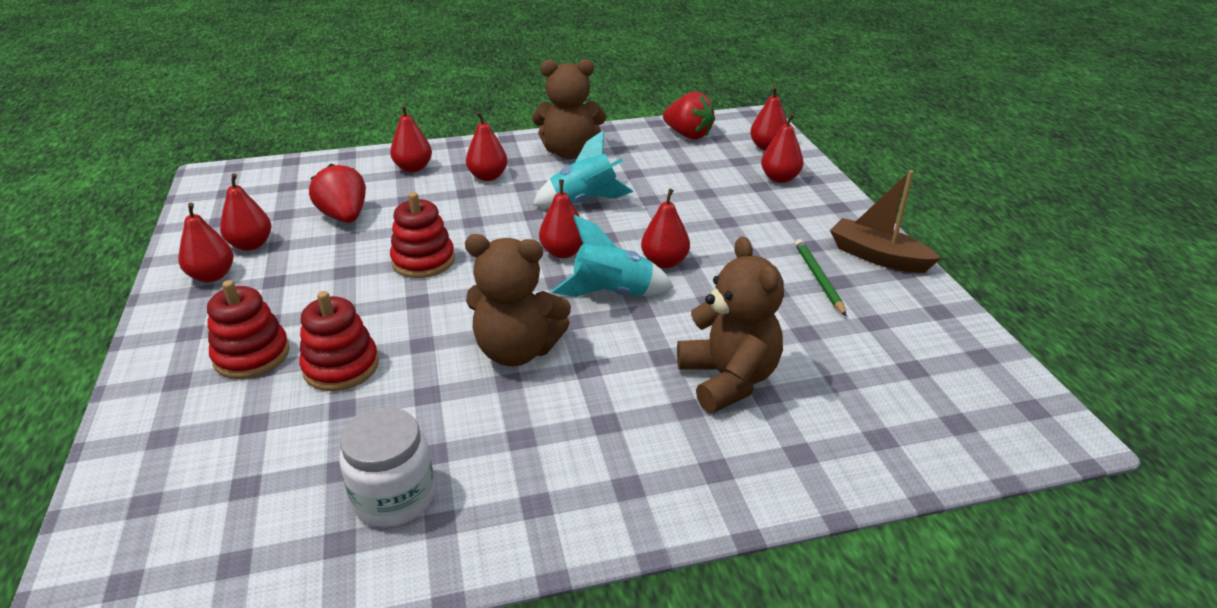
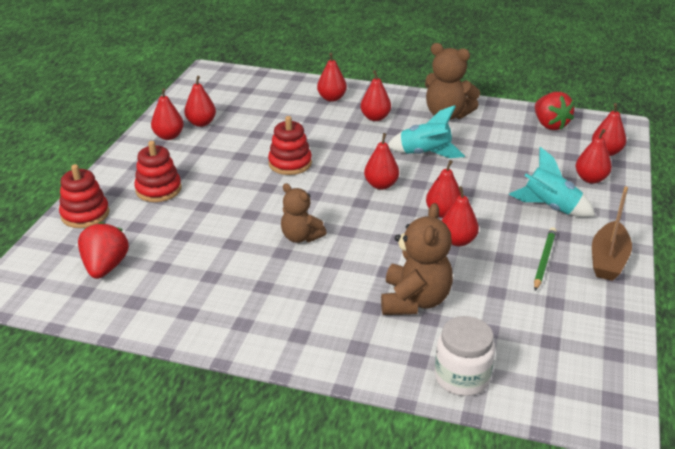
camera: 30 degrees right, 0 degrees up
red stacking toy [299,291,379,391] -> red stacking toy moved to [59,164,109,228]
red strawberry [309,164,366,223] -> red strawberry moved to [78,222,129,279]
white jar [339,407,435,527] -> white jar moved to [435,316,495,396]
brown teddy bear [465,234,571,366] -> brown teddy bear [281,183,327,243], size x0.65
turquoise rocket [552,215,674,297] -> turquoise rocket moved to [509,147,595,217]
brown boat [830,170,941,273] -> brown boat turned 135 degrees counterclockwise [592,187,632,281]
none -> red pear [442,186,479,246]

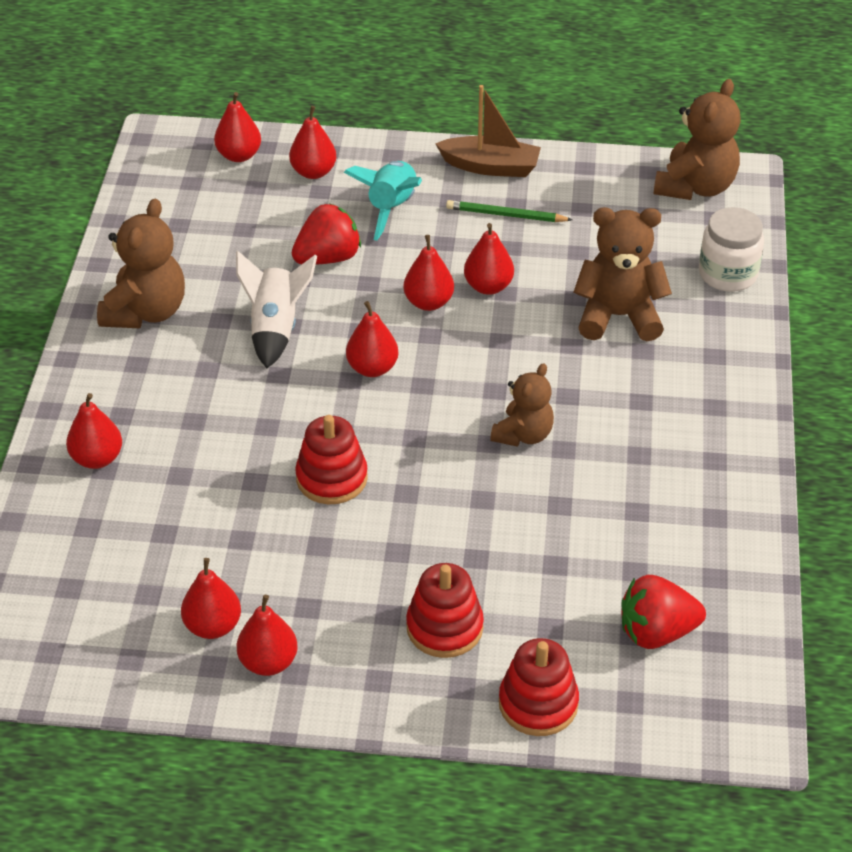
camera: 100 degrees left, 10 degrees up
red pear [360,70,391,121] -> none
turquoise rocket [388,105,465,158] -> white rocket [236,250,317,368]
red strawberry [535,92,574,130] -> red strawberry moved to [292,203,361,265]
none -> brown teddy bear [654,79,741,200]

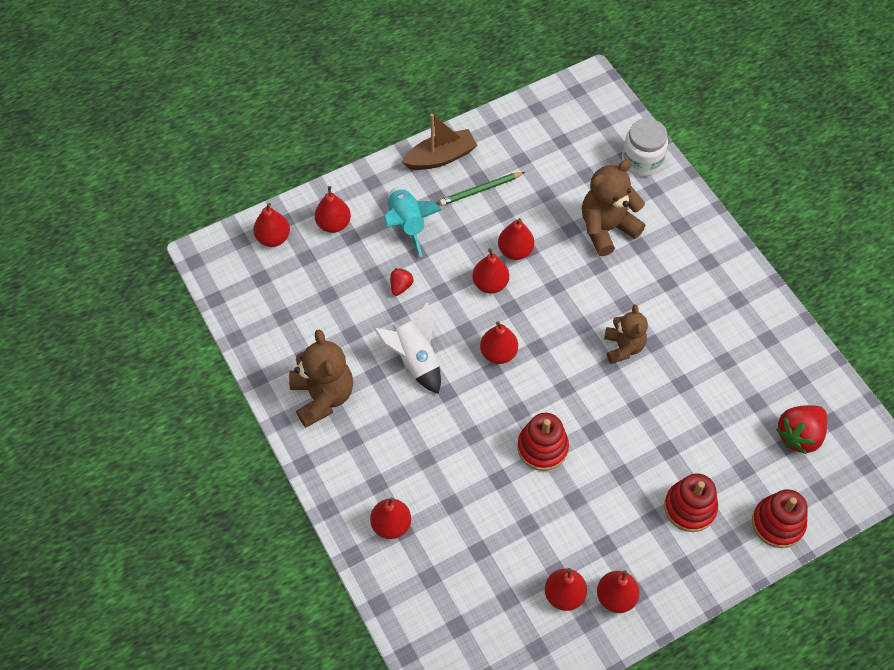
camera: 35 degrees left, 15 degrees up
red strawberry [292,203,361,265] -> red strawberry [390,268,413,296], size x0.53
brown teddy bear [654,79,741,200] -> none

